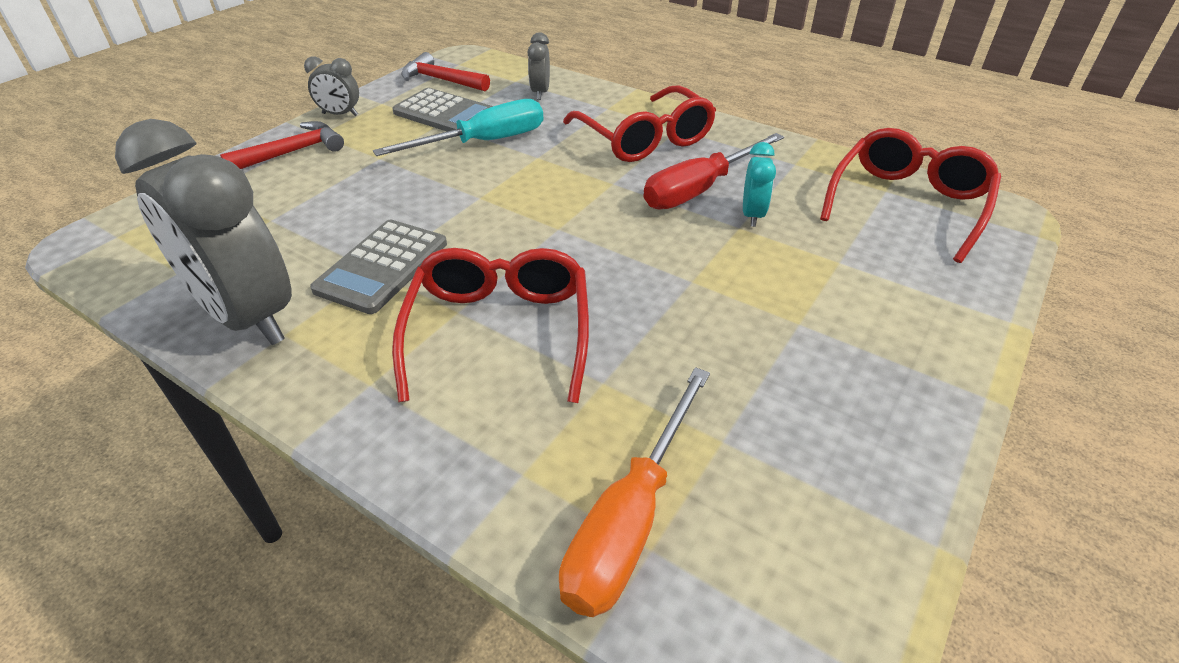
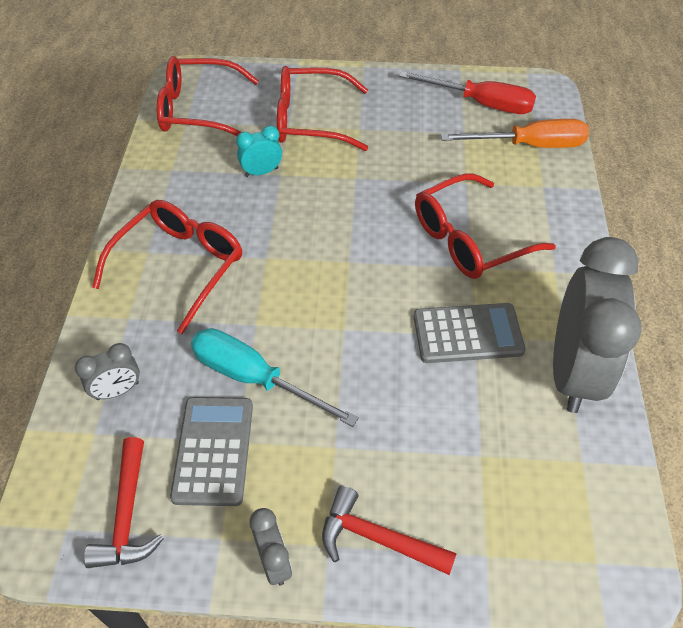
camera: 120 degrees left, 10 degrees up
red screwdriver [644,133,784,210] -> red screwdriver moved to [399,71,536,114]
none -> red glasses [277,66,368,151]

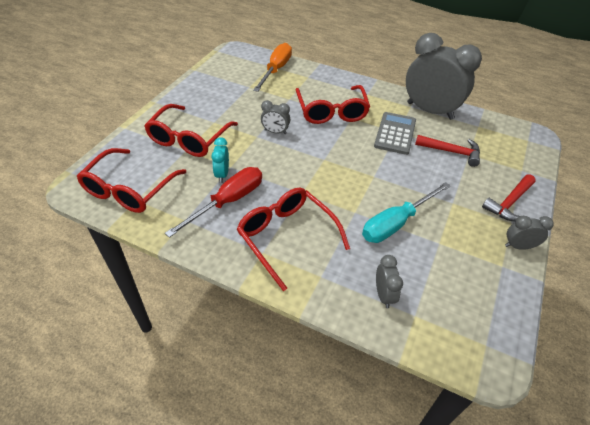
camera: 70 degrees left, 5 degrees down
red hammer [84,437,164,568] -> red hammer moved to [415,135,480,167]
grey calculator [170,397,253,506] -> none
red screwdriver [399,71,536,114] -> red screwdriver moved to [165,167,262,238]
none -> grey clock [261,100,290,134]

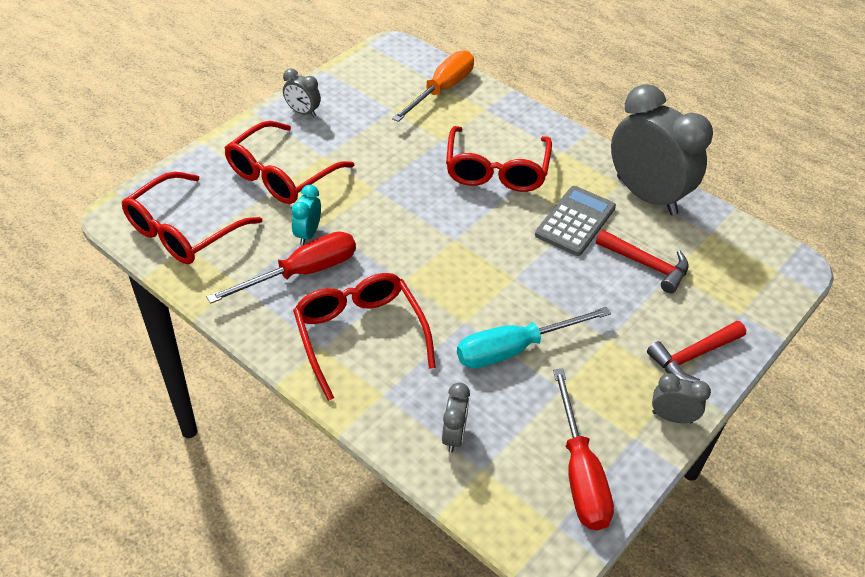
camera: 15 degrees right, 0 degrees up
grey clock [261,100,290,134] -> grey clock moved to [283,69,321,117]
none -> red screwdriver [553,369,614,531]

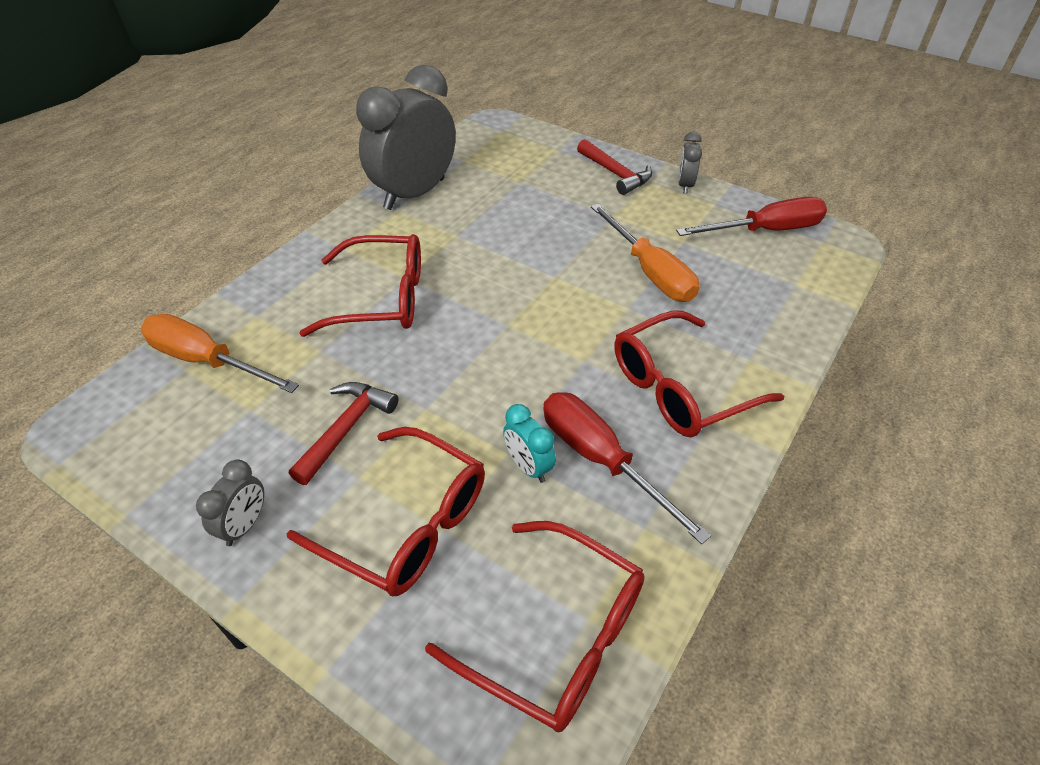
camera: 95 degrees left, 0 degrees up
turquoise clock [291,185,321,245] -> turquoise clock turned 45 degrees clockwise [503,404,556,483]
grey clock [442,383,470,453] -> none
turquoise screwdriver [457,307,611,368] -> orange screwdriver [591,204,699,302]
grey calculator [535,186,616,256] -> none
red hammer [596,230,689,293] -> red hammer moved to [289,382,398,485]

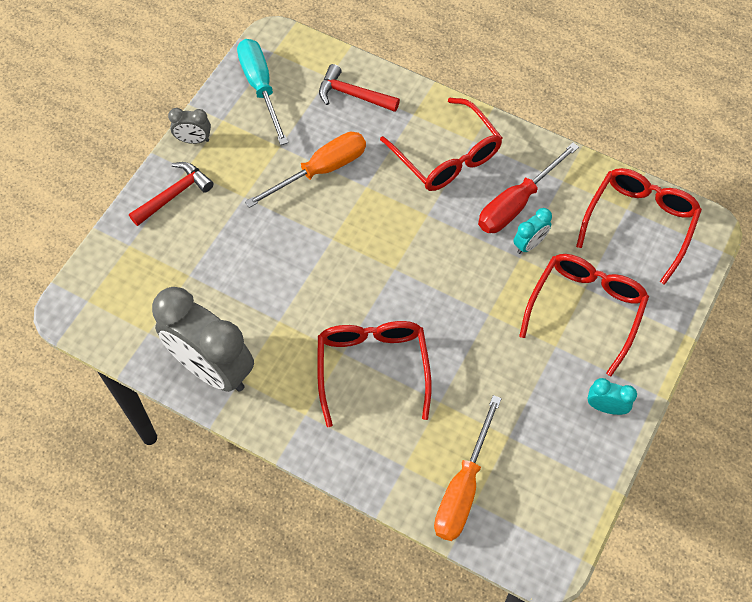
camera: 95 degrees left, 15 degrees up
grey clock [196,459,264,546] -> turquoise clock [587,378,637,415]
red hammer [289,382,398,485] -> red hammer moved to [319,64,400,112]
red screwdriver [676,197,827,236] -> turquoise screwdriver [237,39,288,145]

